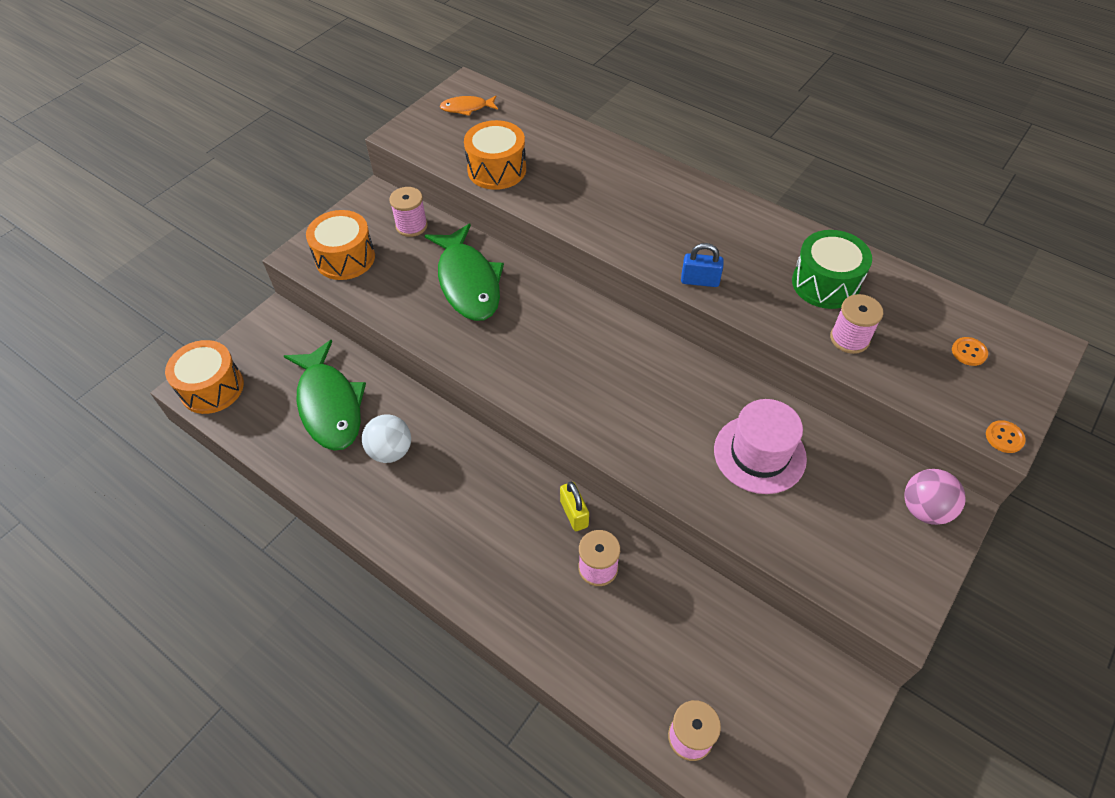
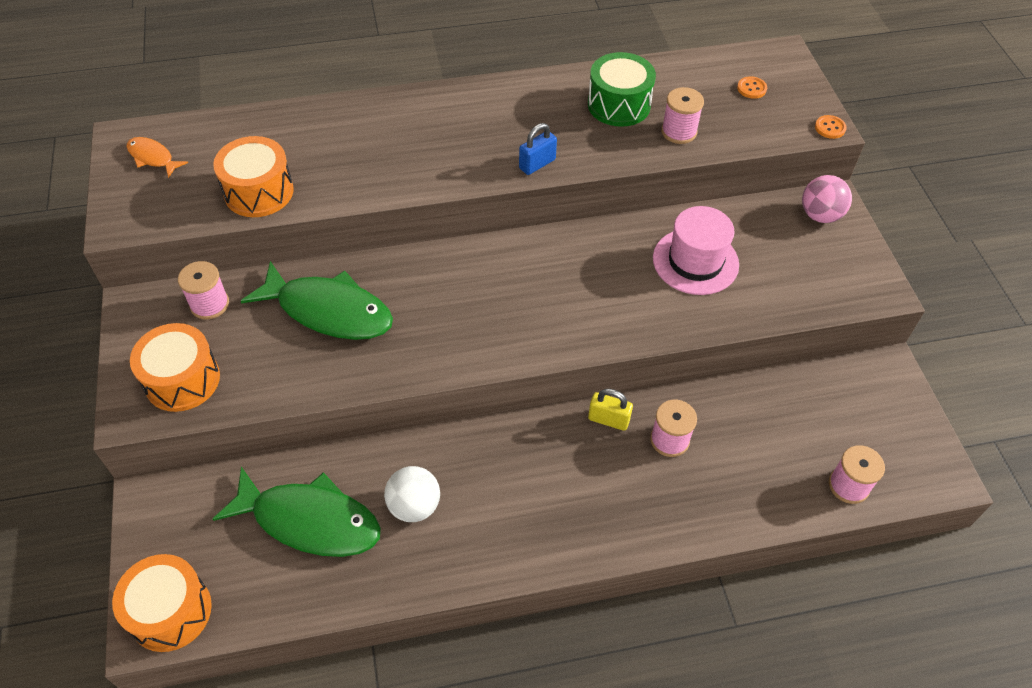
camera: 50 degrees left, 0 degrees up
orange fish [440,96,498,116] -> orange fish turned 90 degrees clockwise [127,137,188,178]

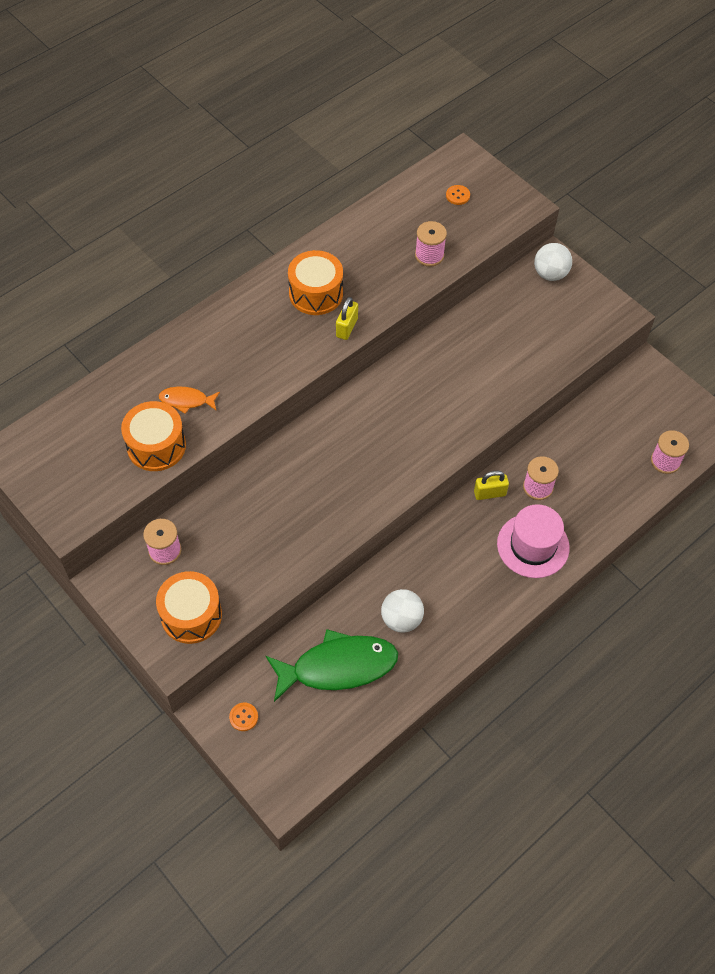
camera: 30 degrees left, 5 degrees up
orange drum [112,554,212,652] -> orange drum moved to [288,250,343,315]
orange fish [127,137,188,178] -> orange fish moved to [159,387,220,414]
green fish [241,261,393,340] -> none
blue padlock [519,123,557,175] -> yellow padlock [336,297,358,340]
green drum [588,52,656,127] -> none
pink hat [653,206,739,295] -> pink hat moved to [497,504,570,578]
pink ball [802,175,852,223] -> white ball [534,243,572,281]
orange button [815,115,847,139] -> orange button moved to [229,703,258,731]

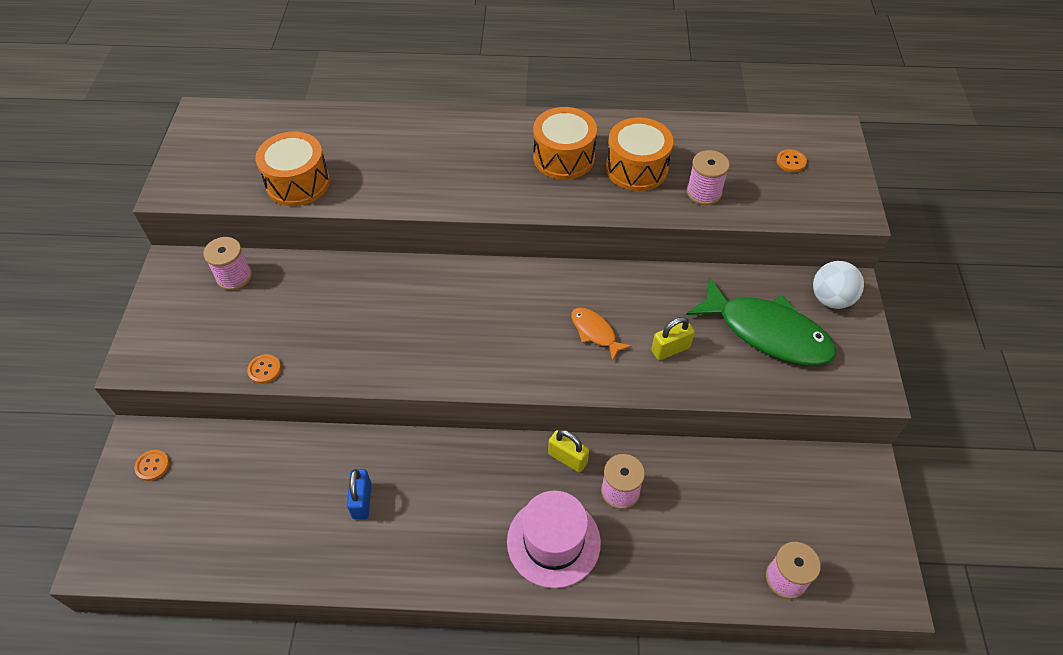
camera: 45 degrees right, 5 degrees down
orange drum [156,571,222,644] -> orange drum moved to [606,117,673,191]
orange fish [159,387,220,414] -> orange fish moved to [571,308,631,361]
green fish [266,629,398,702] -> green fish moved to [686,277,836,365]
yellow padlock [336,297,358,340] -> yellow padlock moved to [651,317,695,360]
white ball [381,589,424,633] -> blue padlock [347,469,372,519]
none -> orange button [247,354,281,384]

